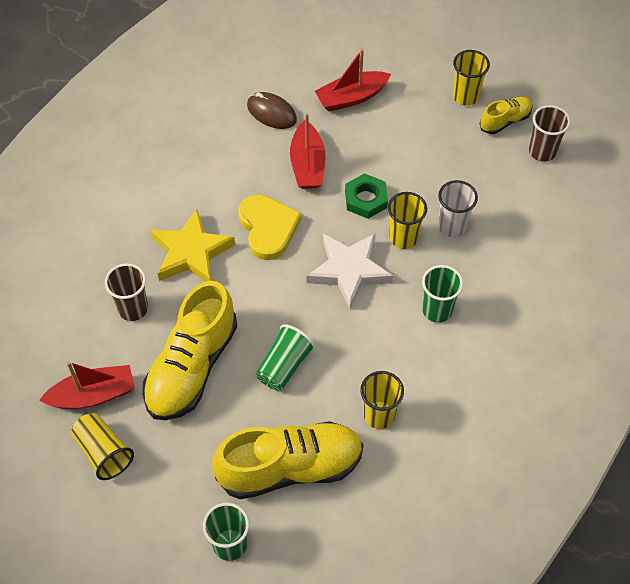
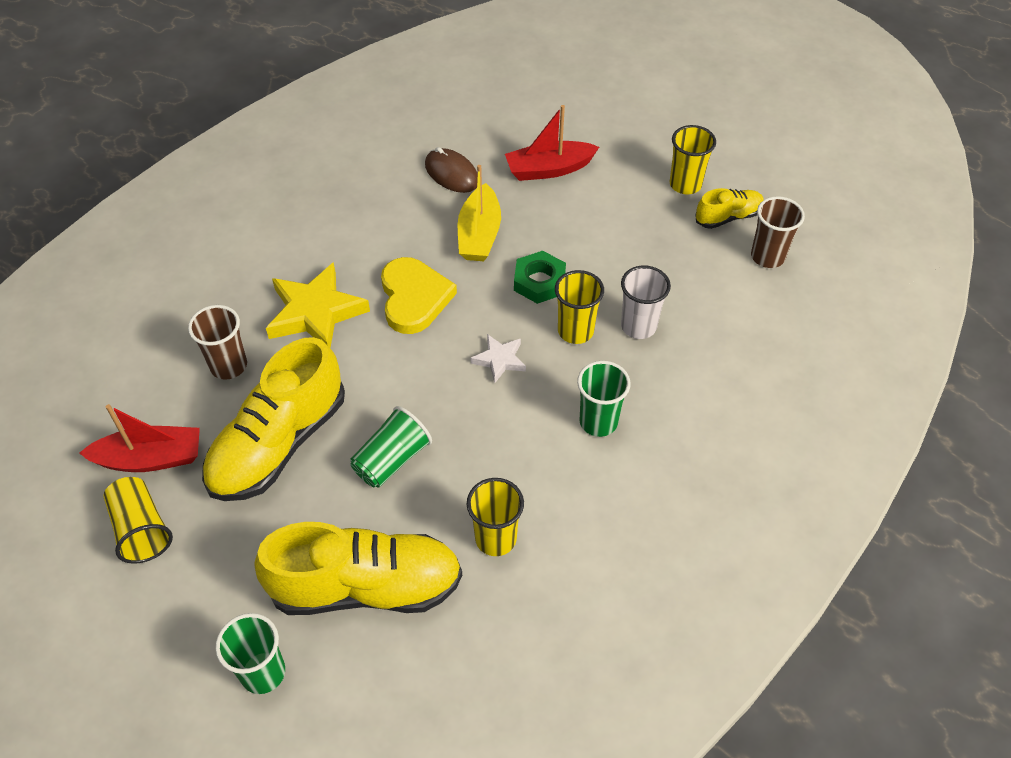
camera: 10 degrees right, 5 degrees down
red boat [290,113,325,189] -> yellow boat [458,165,501,261]
white star [306,233,393,309] -> white star [471,334,526,384], size x0.52

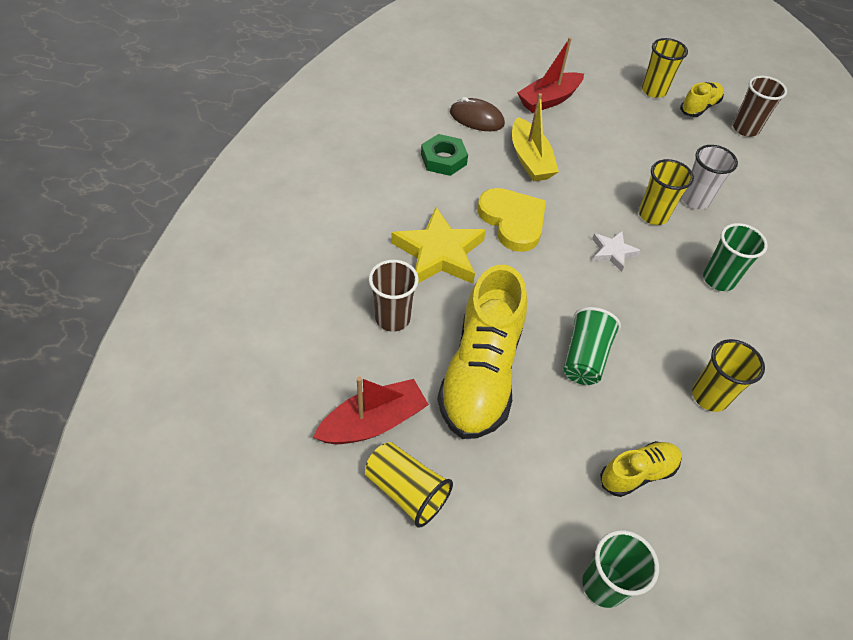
camera: 25 degrees left, 0 degrees up
yellow shoe [254,522,462,615] -> yellow shoe [600,441,682,497], size x0.50
green nut [514,251,566,304] -> green nut moved to [421,134,468,176]

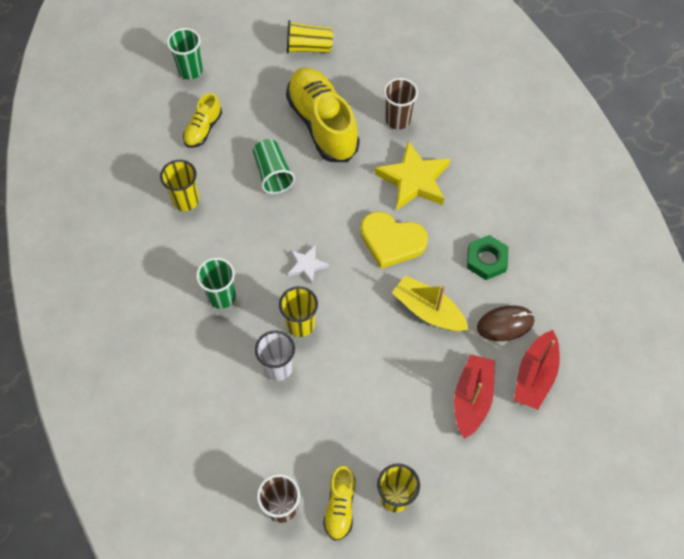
camera: 145 degrees right, 10 degrees up
red boat [313,376,429,444] -> red boat moved to [514,330,560,410]

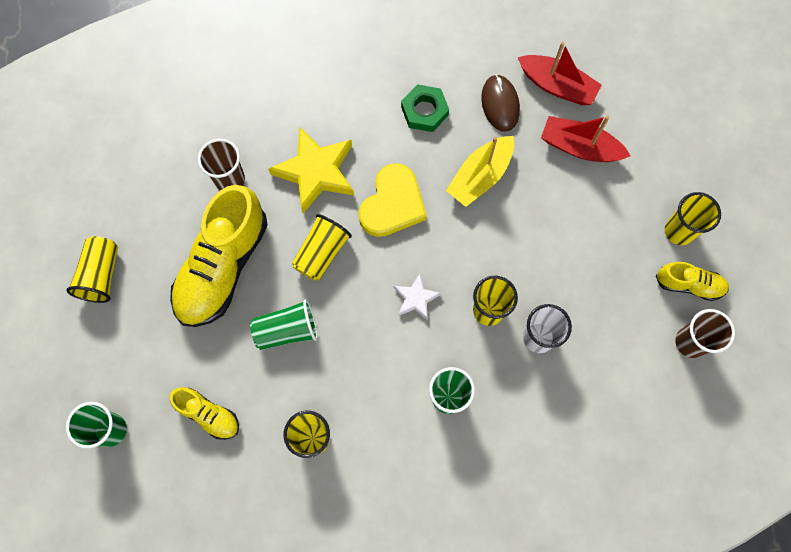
camera: 85 degrees left, 10 degrees up
yellow shoe [286,67,360,162] -> yellow shoe turned 45 degrees counterclockwise [170,185,268,327]
none -> yellow cup [292,214,352,281]

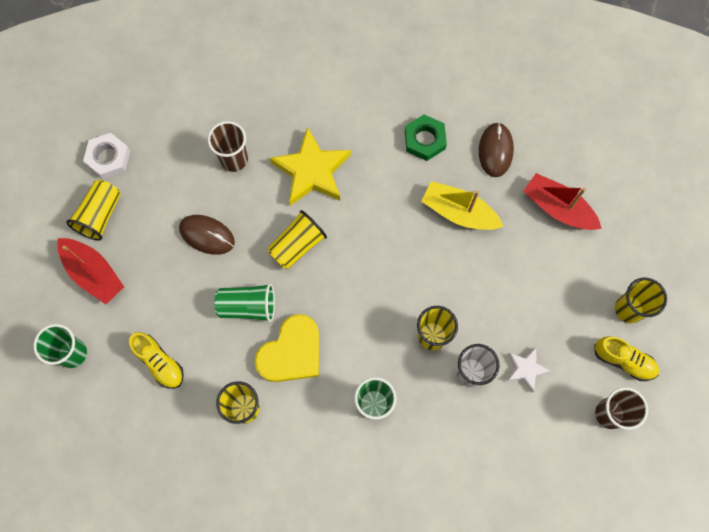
camera: 15 degrees right, 0 degrees up
yellow shoe [170,185,268,327] -> brown mouse [179,215,235,255]
yellow heart [359,163,427,237] -> yellow heart moved to [255,314,319,382]
white star [394,274,441,321] -> white star moved to [507,347,551,393]
yellow boat [446,136,514,207] -> yellow boat turned 60 degrees clockwise [421,181,504,230]
red boat [518,42,602,105] -> red boat moved to [57,238,124,304]
none -> white nut [83,133,130,179]

